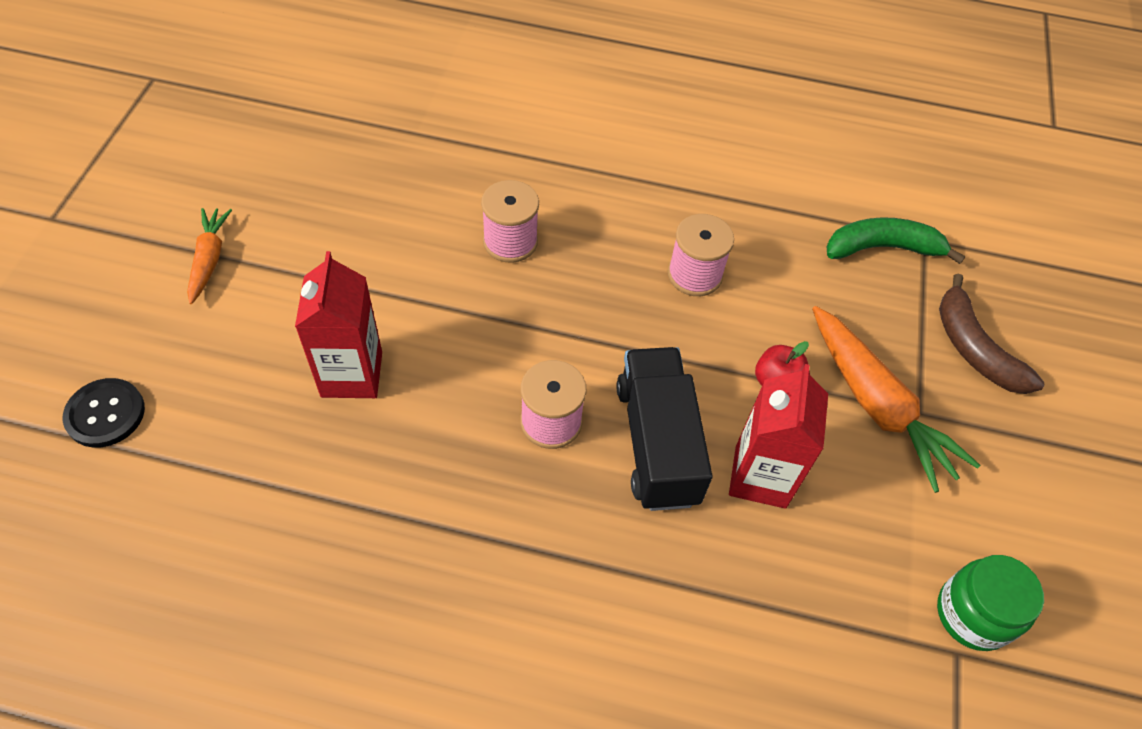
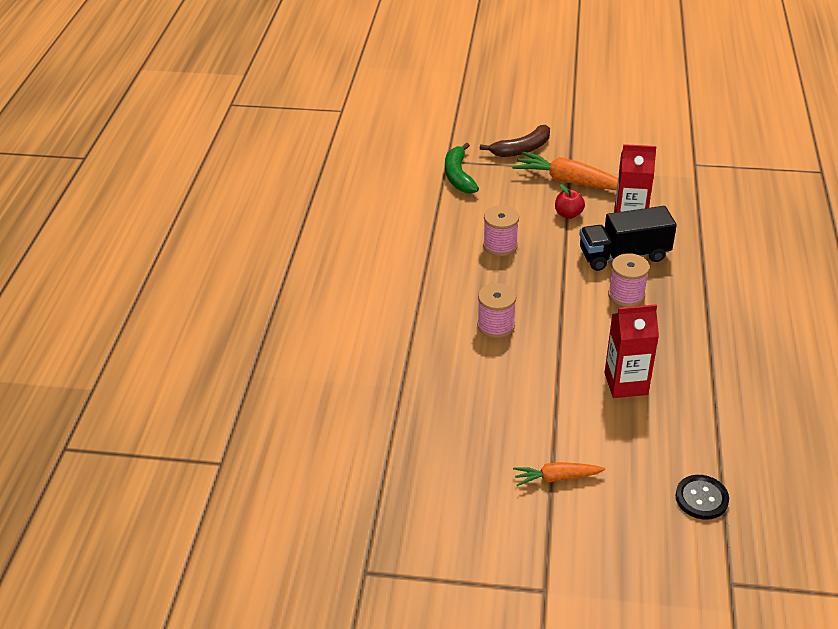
camera: 90 degrees left, 15 degrees down
orange carrot [812,306,980,493] -> orange carrot turned 120 degrees counterclockwise [512,152,618,190]
green jar [937,555,1044,651] -> none

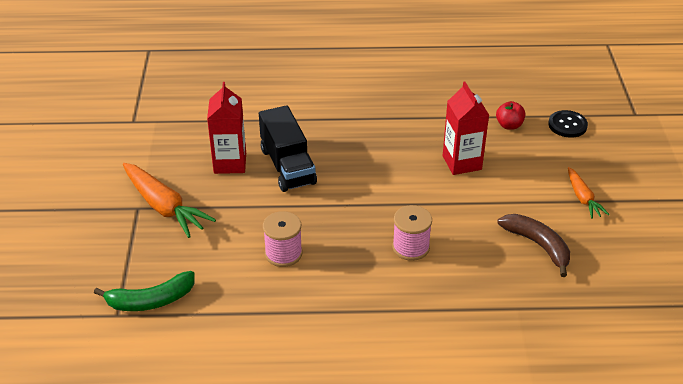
camera: 100 degrees left, 0 degrees up
brown banana [480,125,550,157] -> brown banana moved to [498,214,570,277]
orange carrot [512,152,618,190] -> orange carrot turned 60 degrees counterclockwise [123,163,216,238]
red apple [555,184,585,219] -> red apple moved to [496,101,525,130]
pink spool [608,253,650,307] -> none

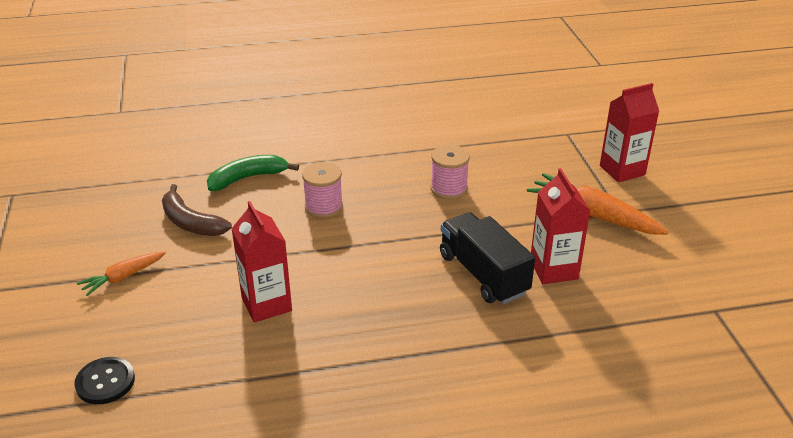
camera: 170 degrees right, 5 degrees down
green banana [94,271,195,311] -> green banana moved to [207,155,299,191]
red apple [496,101,525,130] -> none
orange carrot [568,167,609,219] -> orange carrot turned 105 degrees counterclockwise [77,252,166,296]
none -> red carton [600,83,659,183]

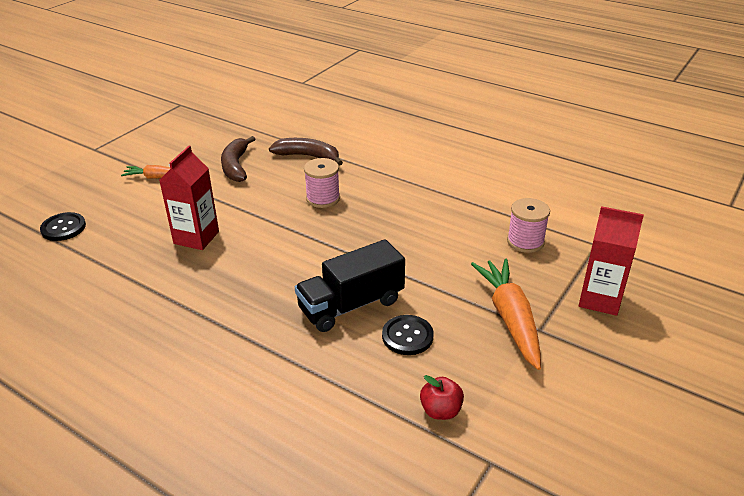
camera: 45 degrees right, 0 degrees up
green banana [207,155,299,191] -> brown banana [269,138,343,166]
pink spool [430,145,470,200] -> pink spool moved to [507,198,550,253]
black truck [440,212,535,304] -> black truck turned 135 degrees counterclockwise [295,239,405,332]
red carton [531,168,590,284] -> black button [382,315,434,355]
none -> red apple [420,375,464,420]

